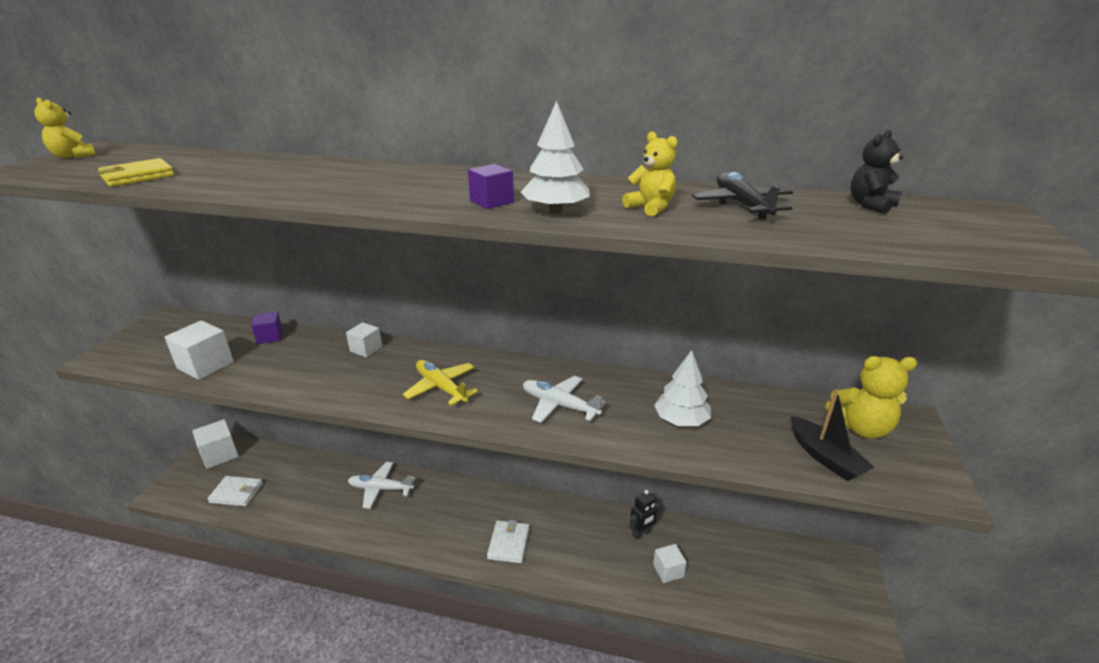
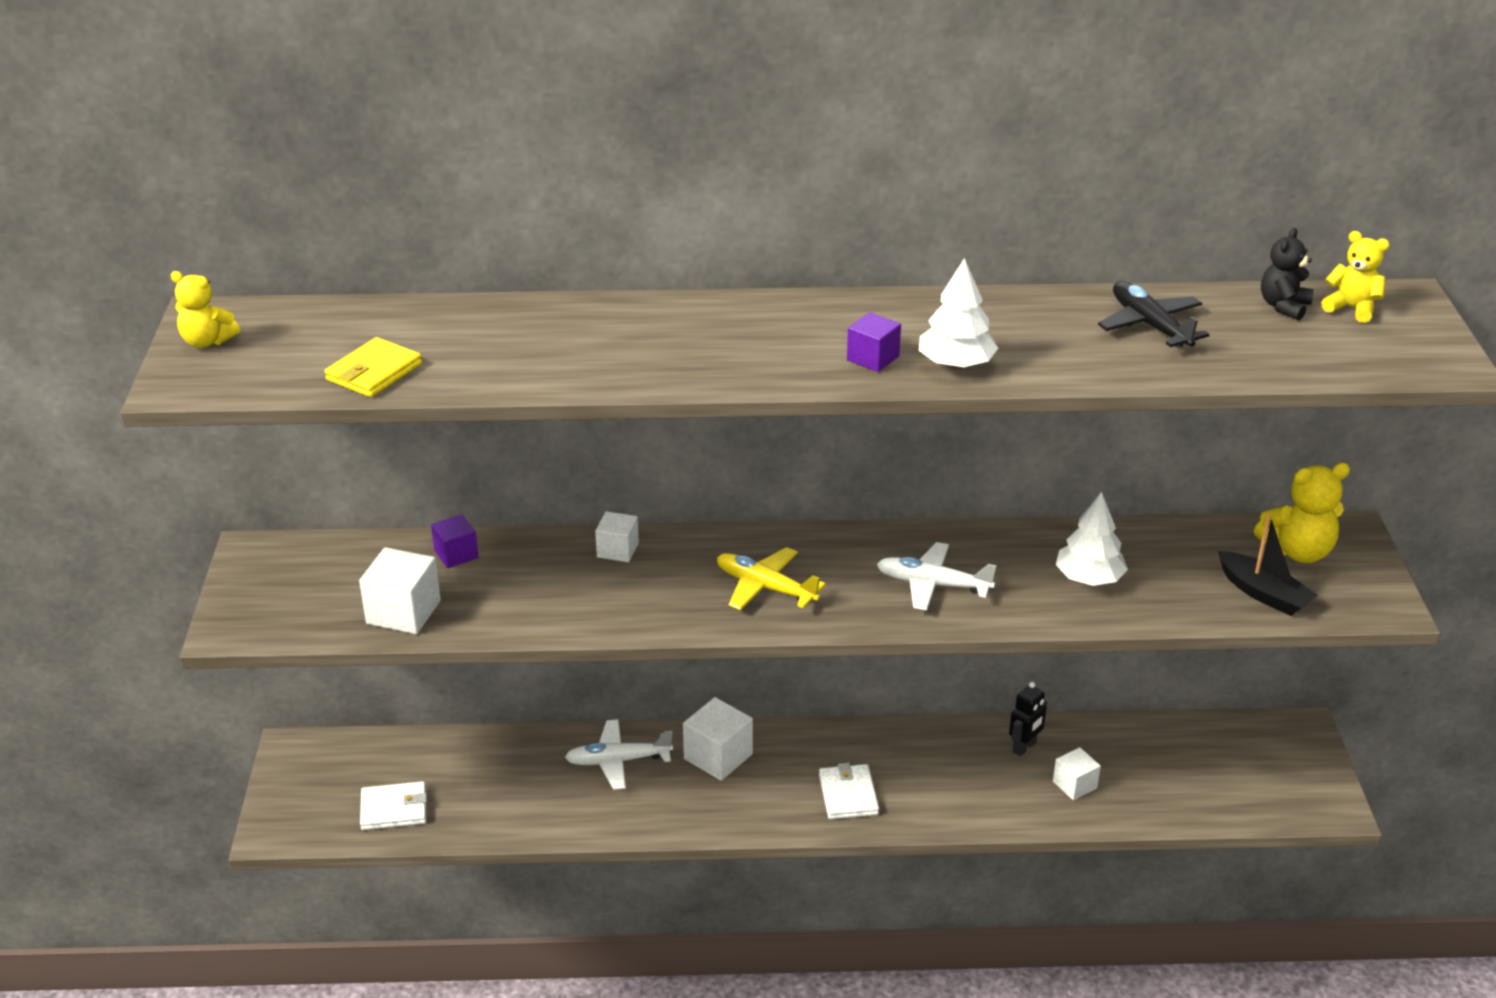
camera: 15 degrees left, 5 degrees up
white cube [192,419,239,469] -> white cube moved to [683,697,753,781]
yellow teddy bear [622,131,678,217] -> yellow teddy bear moved to [1321,231,1390,323]

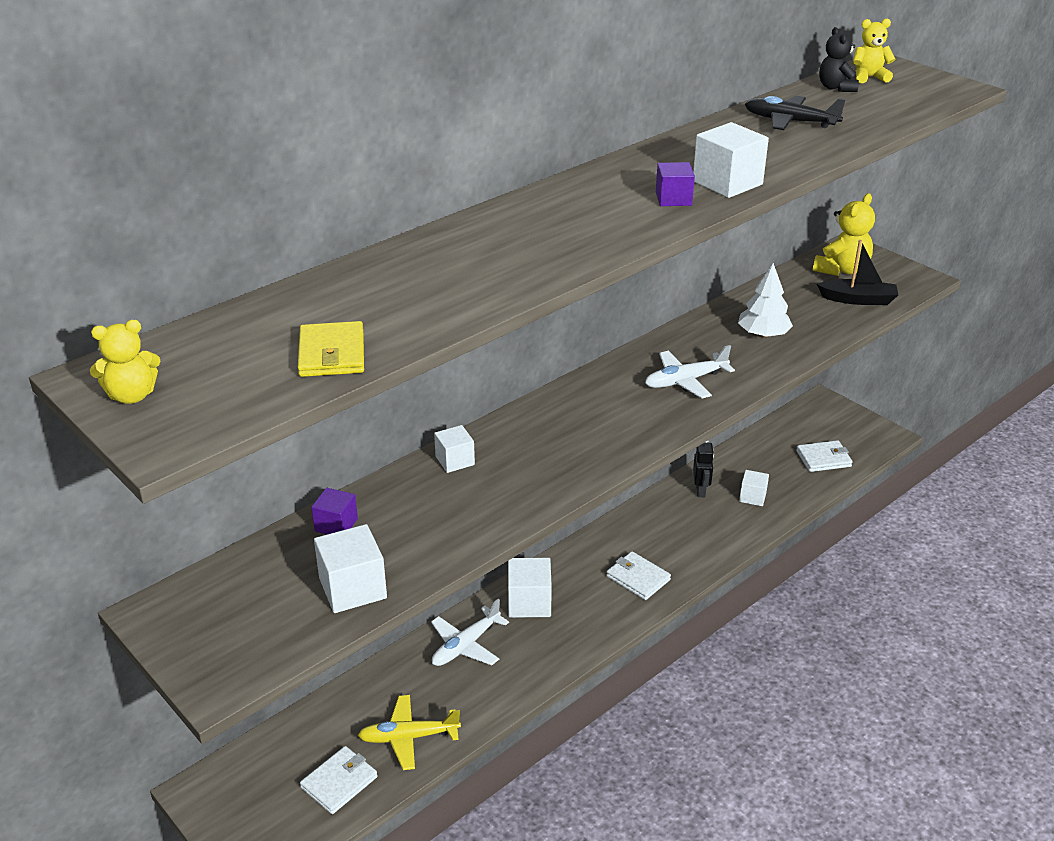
camera: 40 degrees left, 0 degrees up
yellow plane [717,547,826,610] -> yellow plane moved to [358,695,461,770]
white tree [919,258,998,369] -> white cube [693,122,769,198]
none -> white wallet [796,440,853,472]

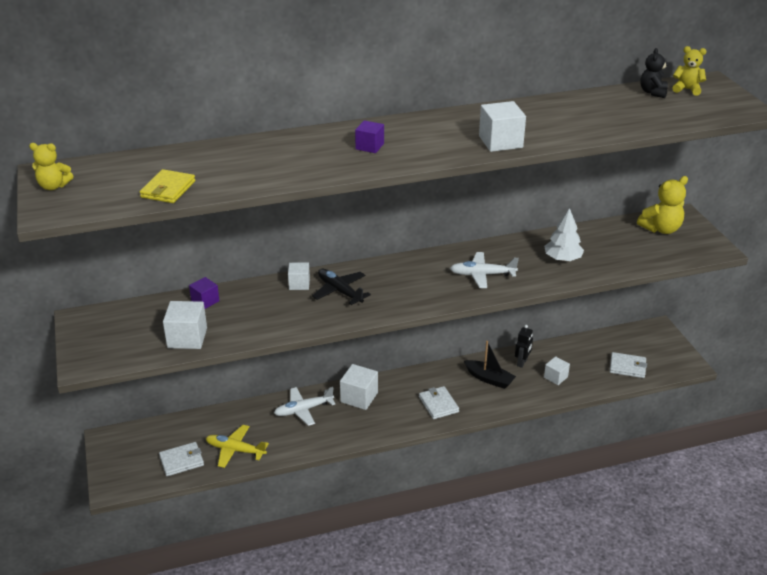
camera: 25 degrees right, 0 degrees up
purple cube [656,162,695,206] -> purple cube moved to [355,120,384,153]
black plane [745,96,846,130] -> black plane moved to [312,269,371,305]
black boat [817,240,898,305] -> black boat moved to [464,341,516,389]

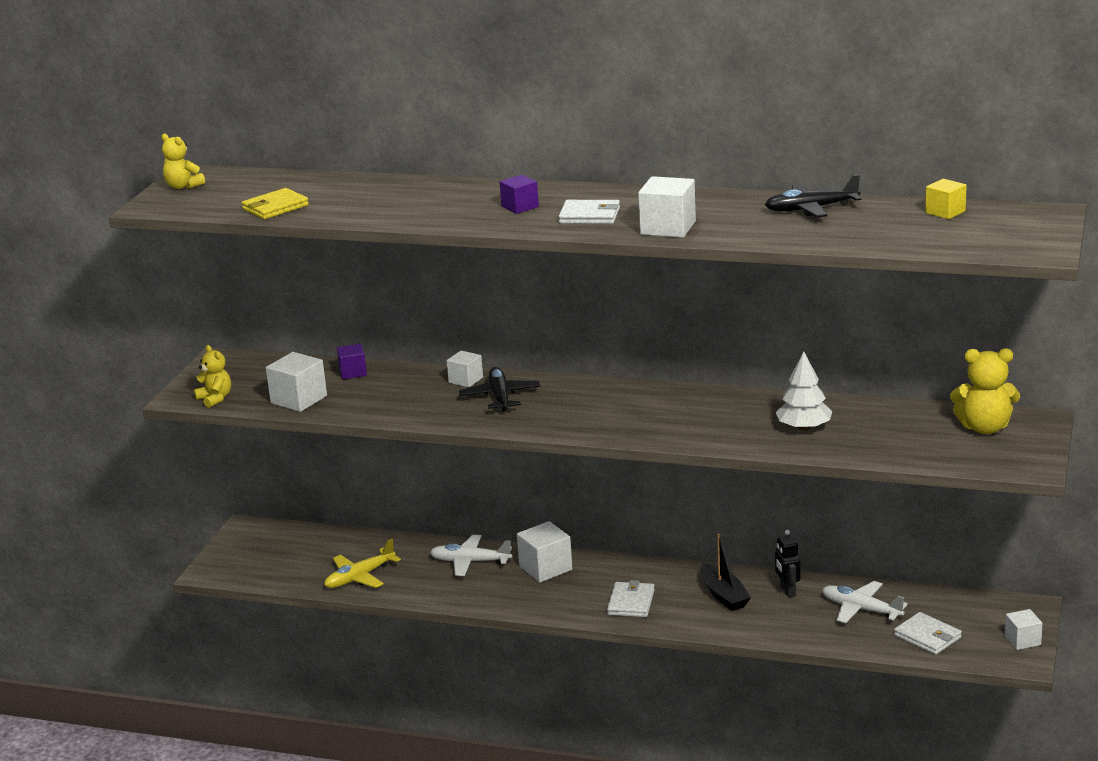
camera: 35 degrees right, 10 degrees down
white wallet [159,442,204,476] -> white wallet moved to [559,200,620,224]
yellow plane [206,425,269,468] -> yellow plane turned 90 degrees counterclockwise [324,538,401,588]
white plane [450,252,519,288] -> white plane moved to [822,581,908,623]
black robot [515,325,533,368] -> black robot turned 105 degrees clockwise [775,530,800,598]
white cube [544,356,570,385] -> white cube moved to [1005,609,1042,650]
black teddy bear [640,48,668,98] -> yellow cube [925,179,967,219]
yellow teddy bear [673,46,706,96] -> yellow teddy bear moved to [194,345,231,408]
none -> black plane [765,174,861,218]

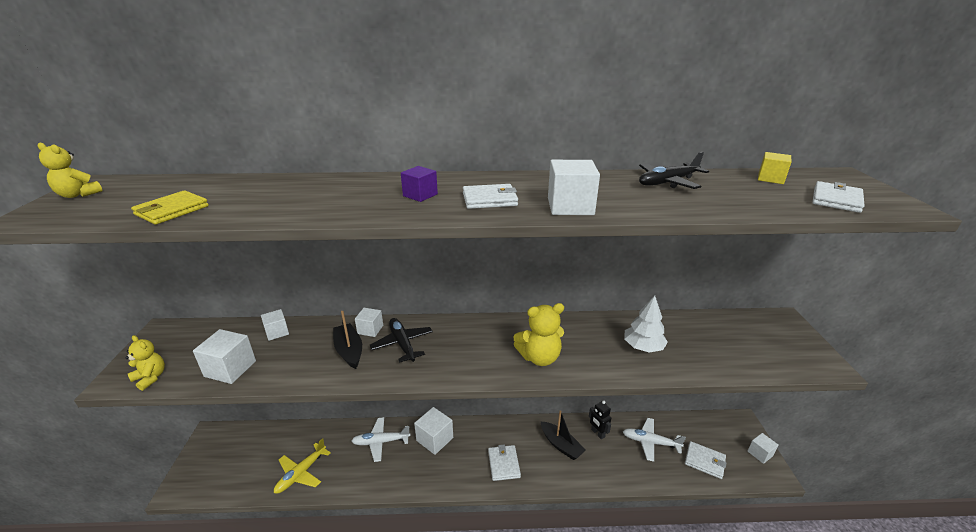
camera: 20 degrees left, 5 degrees up
purple cube [337,344,367,379] -> white cube [261,309,289,341]
yellow teddy bear [950,348,1020,434] -> yellow teddy bear moved to [513,303,564,366]
none -> black boat [333,311,362,369]
none -> white wallet [812,181,865,213]

